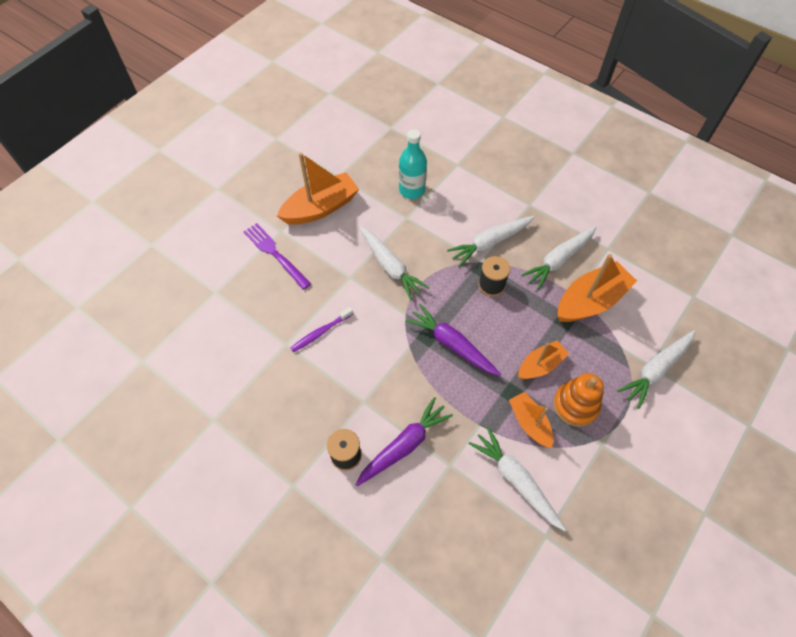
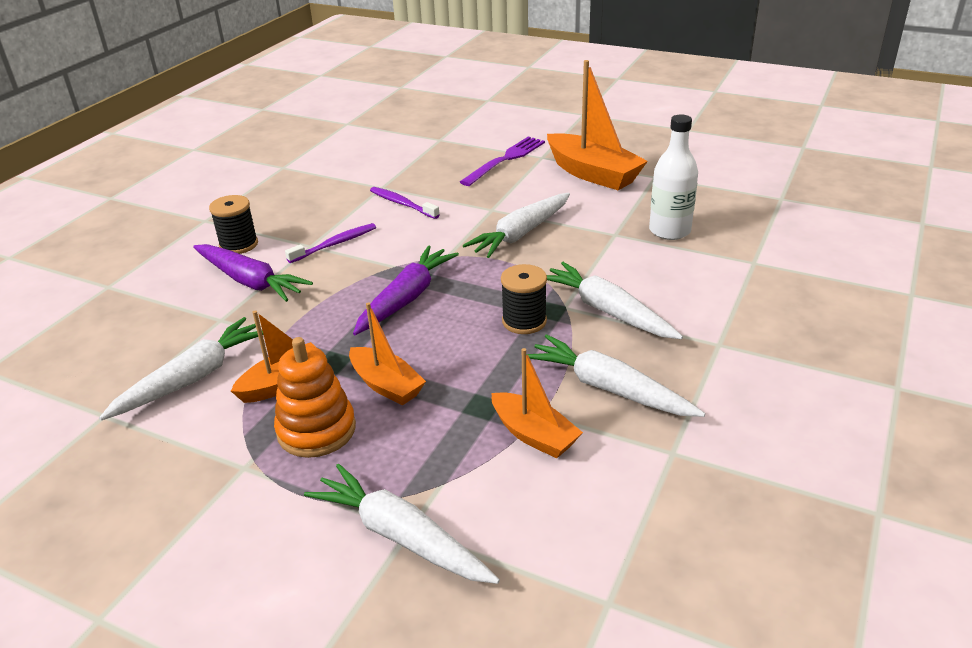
camera: 80 degrees right, 25 degrees down
turquoise bottle [399,129,427,199] -> white bottle [649,114,698,240]
orange boat [558,254,637,322] -> orange boat [492,348,583,458], size x0.60
none -> purple toothbrush [285,223,376,263]

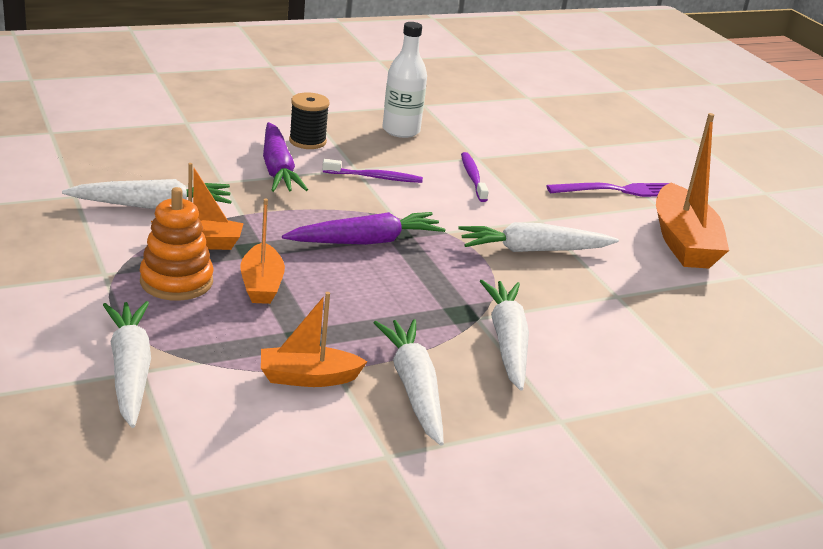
camera: 35 degrees right, 5 degrees down
orange boat [492,348,583,458] -> orange boat turned 90 degrees clockwise [261,292,367,387]
black spool [501,264,547,334] -> none
white bottle [649,114,698,240] -> white bottle moved to [382,22,427,138]

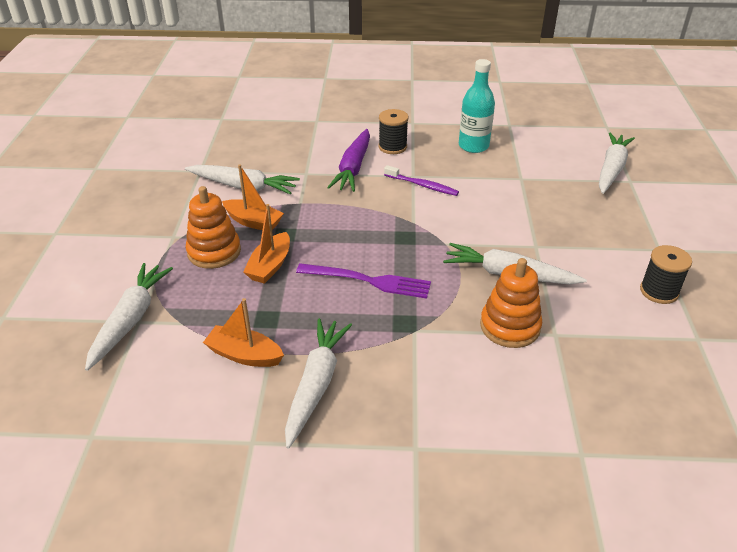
camera: 30 degrees right, 10 degrees up
purple carrot [282,212,446,245] -> none
white bottle [382,22,427,138] -> turquoise bottle [459,59,495,153]
purple toothbrush [461,152,489,202] -> none
white carrot [480,280,529,391] -> white carrot moved to [599,132,635,194]
purple fork [546,183,669,197] -> purple fork moved to [296,263,431,299]
orange boat [656,113,729,268] -> black spool [640,245,692,304]
none -> orange stacking toy [480,258,542,348]

